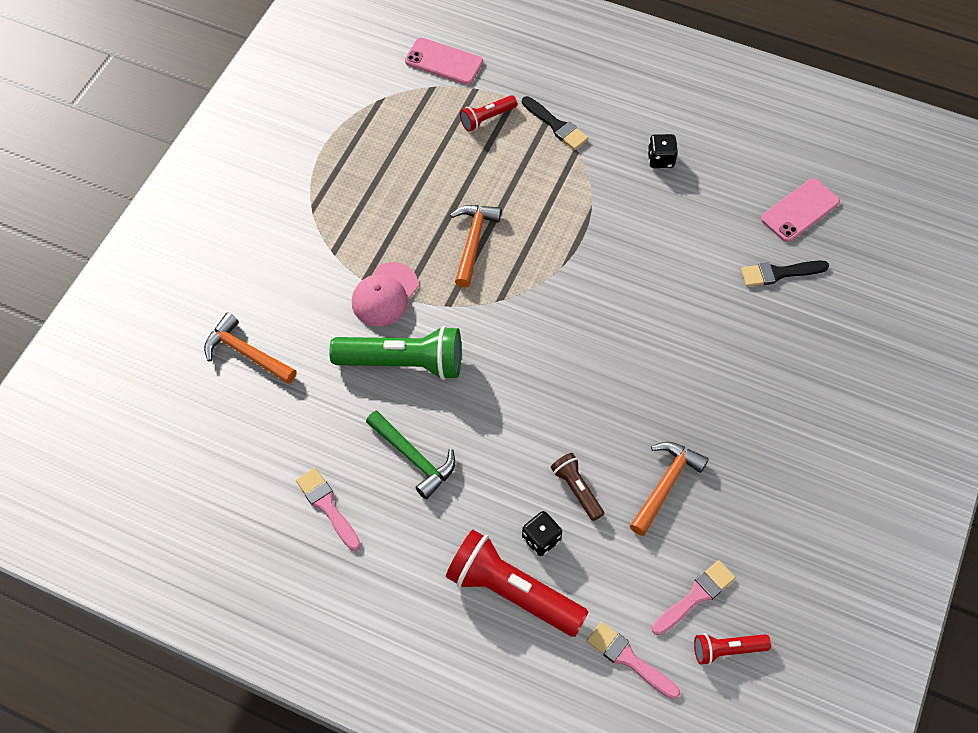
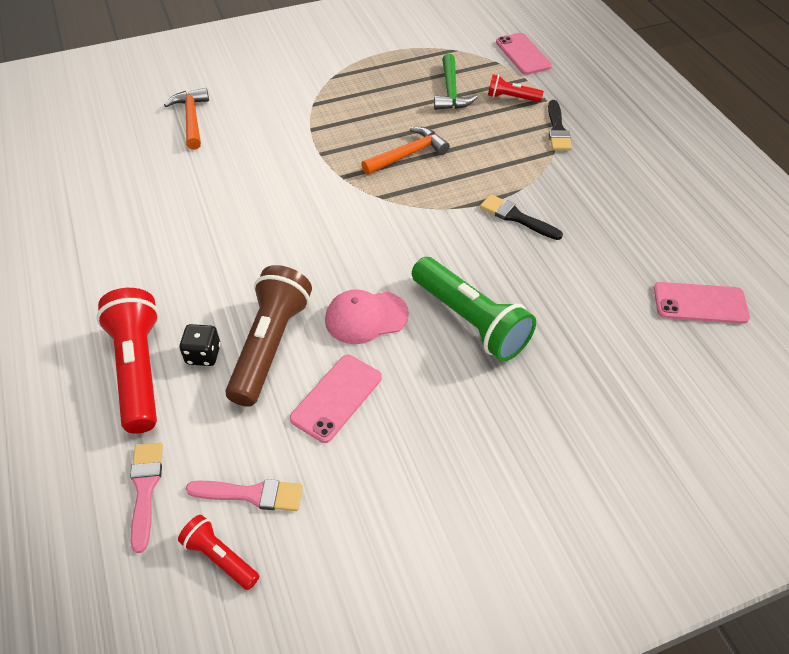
camera: 45 degrees right, 10 degrees down
pink brush [296,468,361,551] -> none
green flashlight [329,326,461,380] -> green flashlight moved to [412,257,536,361]
pink cap [352,262,418,326] -> pink cap moved to [325,289,409,344]
green hammer [366,410,455,499] -> green hammer moved to [434,54,478,110]
brown flashlight [551,453,604,521] -> brown flashlight [226,265,312,407], size x1.95
orange hammer [630,442,709,536] -> pink phone [290,355,382,443]
black dice [648,134,678,168] -> none
black brush [741,261,829,287] -> black brush moved to [480,194,563,240]

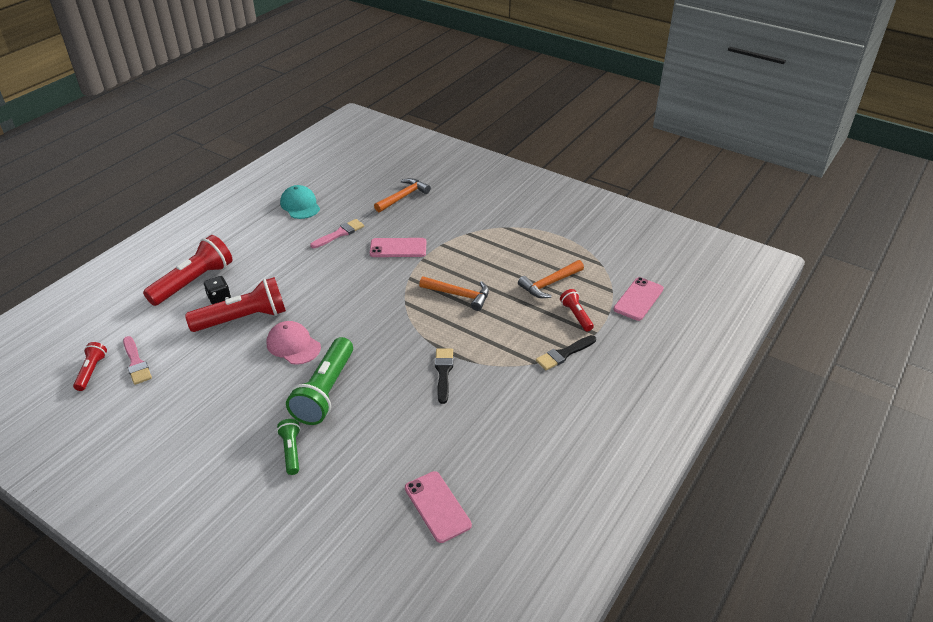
camera: 55 degrees right, 10 degrees down
pink brush [130,442,163,553] -> pink brush moved to [310,219,364,248]
brown flashlight [226,265,312,407] -> red flashlight [185,277,286,332]
pink phone [290,355,382,443] -> pink phone moved to [370,238,426,257]
green hammer [434,54,478,110] -> orange hammer [518,260,584,298]
none -> green flashlight [277,419,301,475]
none -> turquoise cap [280,185,320,219]

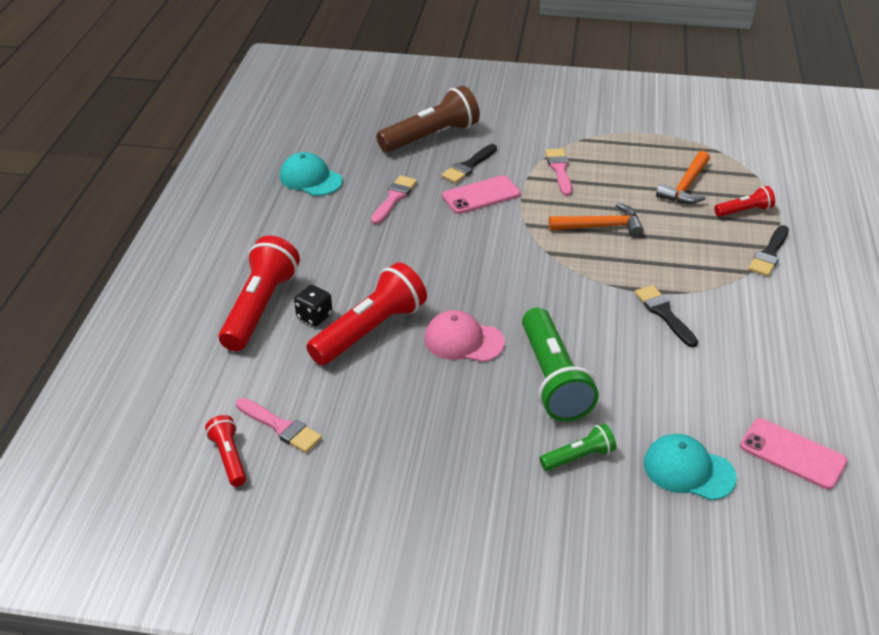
camera: 25 degrees left, 0 degrees up
green flashlight [277,419,301,475] -> green flashlight turned 105 degrees clockwise [540,423,616,471]
orange hammer [374,178,431,212] -> brown flashlight [376,86,480,152]
red flashlight [560,289,594,332] -> red flashlight turned 120 degrees clockwise [714,186,775,217]
pink phone [614,277,664,321] -> none
none -> black brush [441,144,497,183]
none -> pink brush [545,148,572,196]
none -> turquoise cap [644,434,737,500]

